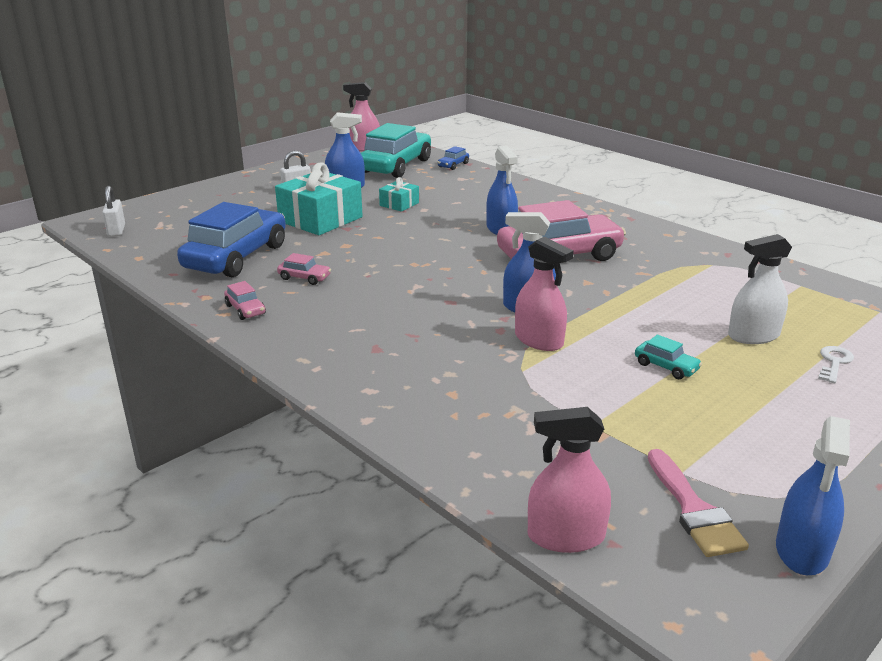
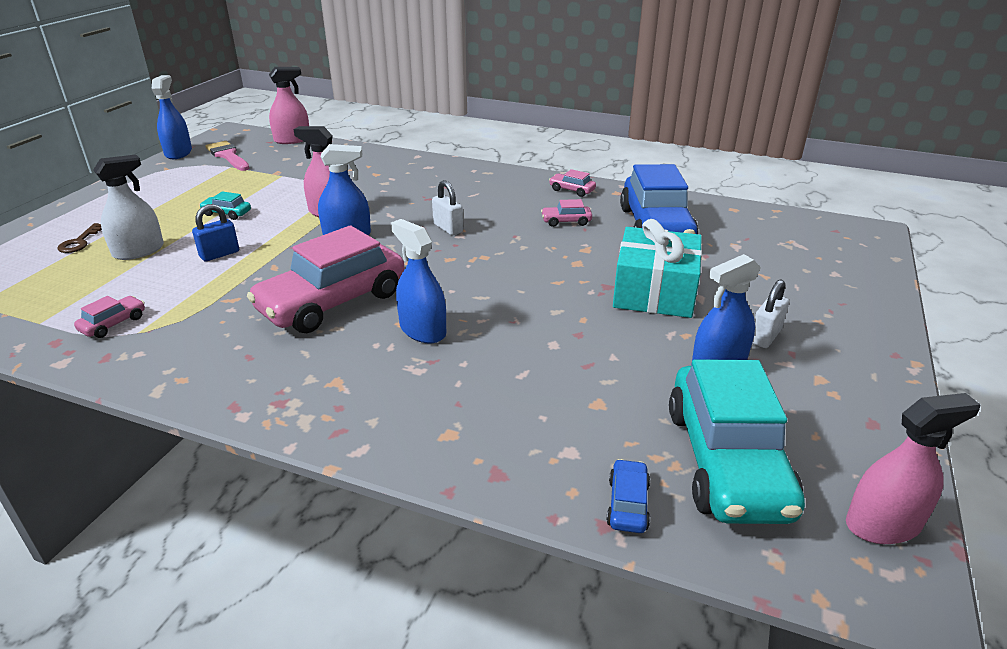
camera: 155 degrees right, 5 degrees up
white padlock [102,186,125,236] -> white padlock moved to [432,180,463,235]
turquoise gift [379,177,419,212] -> none
white key [818,346,854,384] -> brown key [57,223,102,253]
none -> pink car [74,296,145,338]
none -> blue padlock [192,204,239,261]

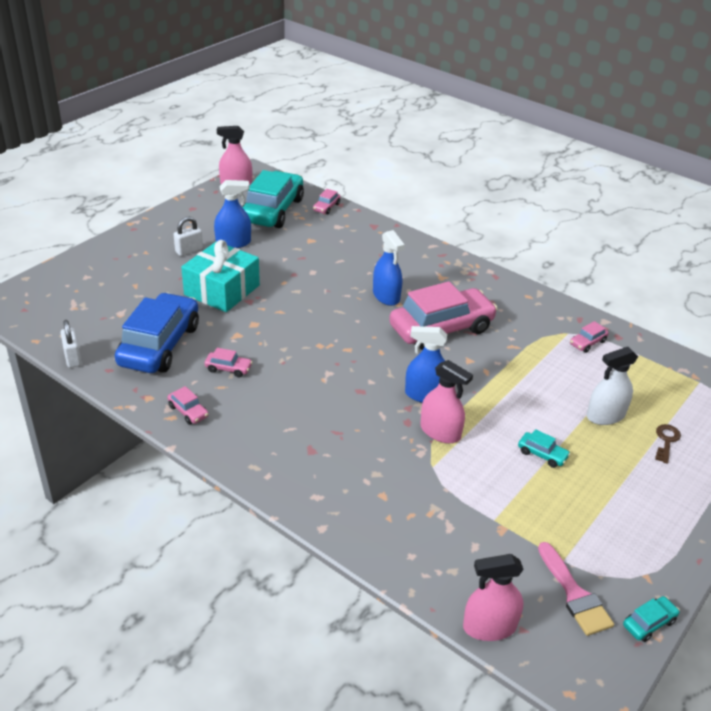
camera: 165 degrees left, 5 degrees up
blue spray bottle [152,75,192,159] -> turquoise car [623,596,680,642]
blue padlock [192,204,239,261] -> none
white padlock [432,180,463,235] -> white padlock moved to [61,320,82,368]
blue car [606,459,650,533] -> pink car [313,189,340,214]

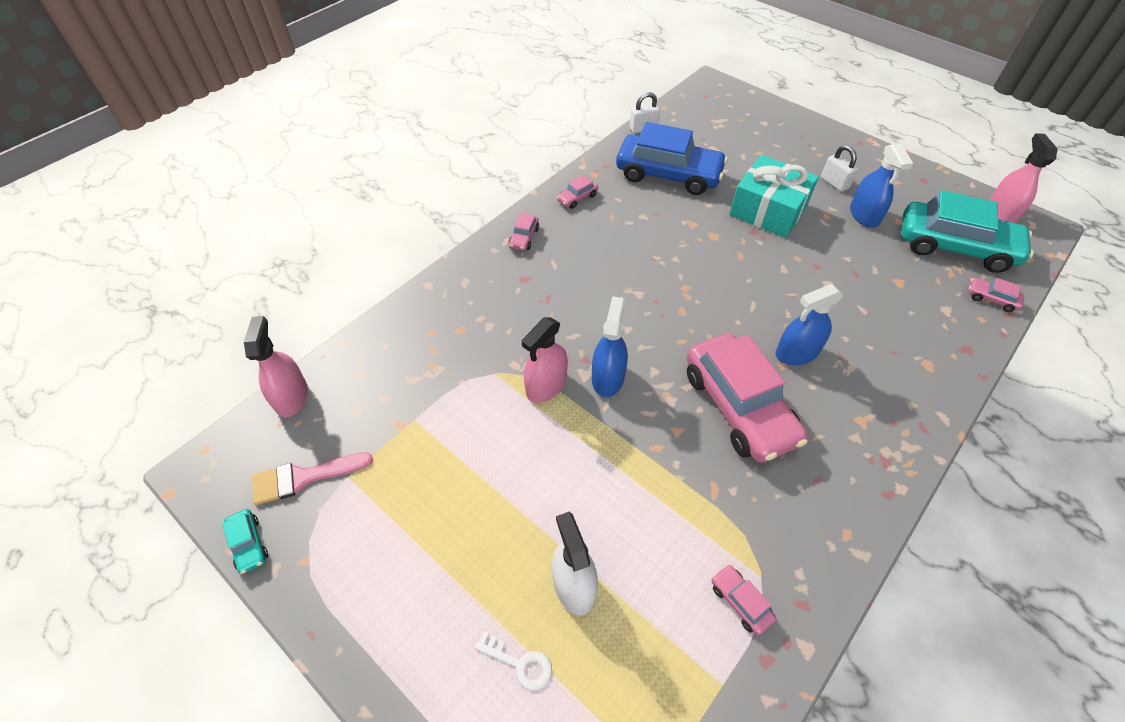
camera: 95 degrees right, 15 degrees up
pink car [205,348,252,377] -> pink car moved to [509,213,539,251]
turquoise car [518,429,570,468] -> none
brown key [655,424,681,464] -> white key [475,631,552,690]

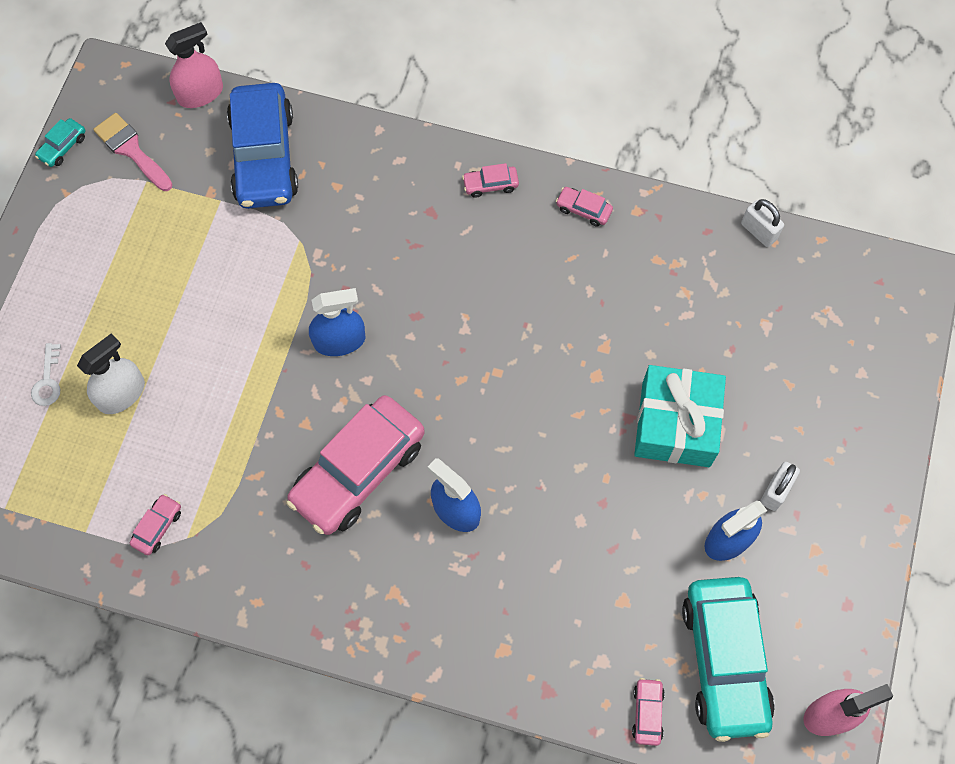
camera: 65 degrees right, 15 degrees up
pink spray bottle [522,317,568,403] -> none
blue car [616,122,728,195] -> blue car moved to [227,83,298,209]

